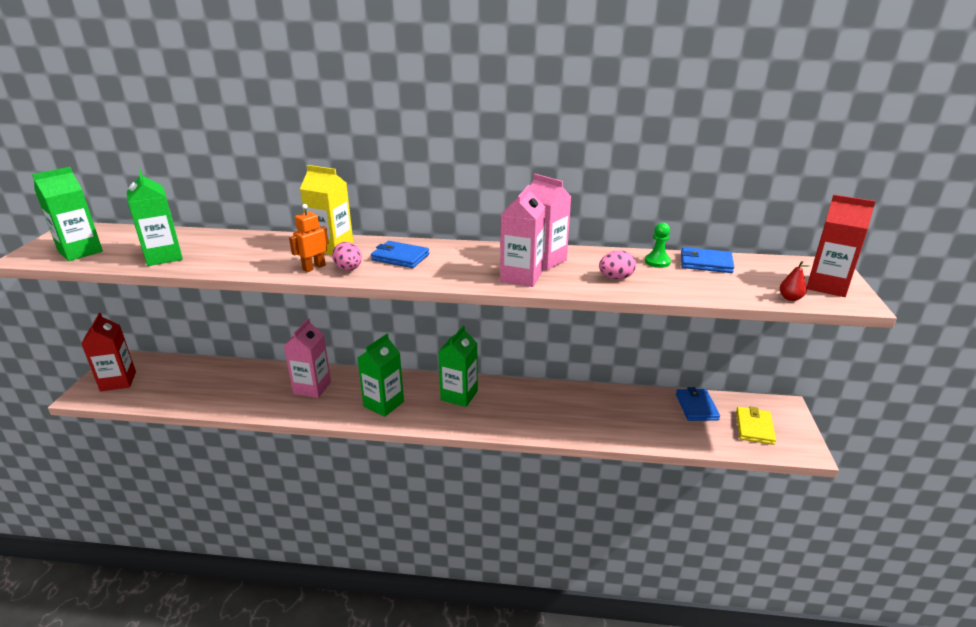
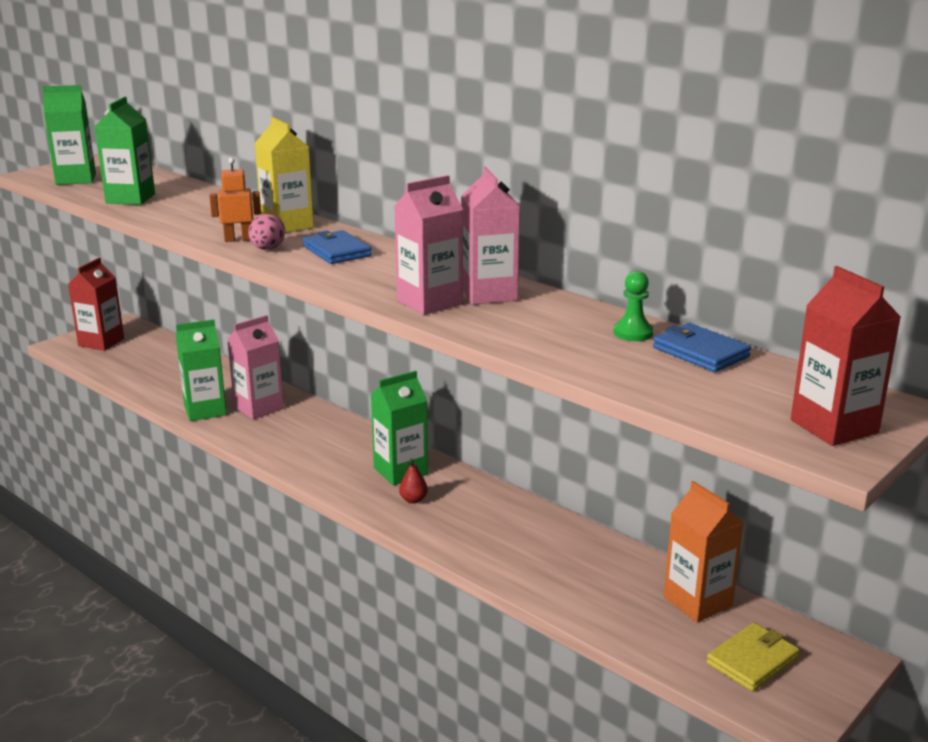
camera: 35 degrees right, 5 degrees down
green carton [357,334,404,417] -> green carton moved to [176,319,227,421]
pink egg [599,250,636,279] -> none
blue wallet [676,387,720,421] -> orange carton [664,481,744,623]
red pear [780,261,810,301] -> red pear moved to [399,458,428,504]

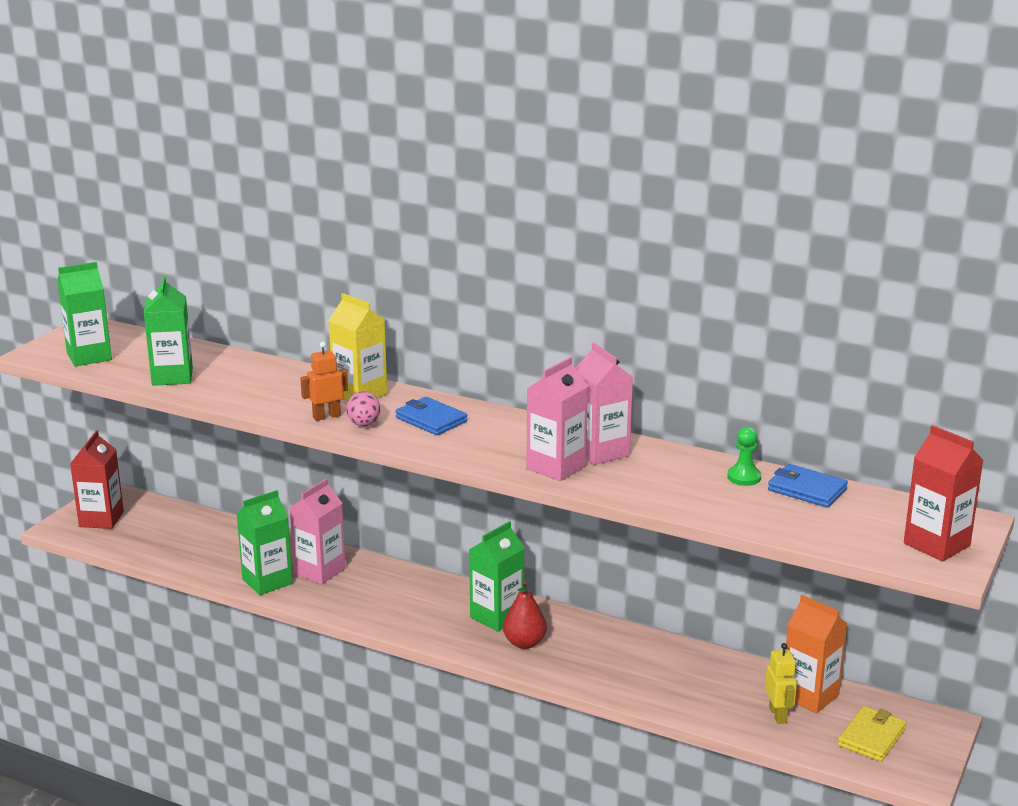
camera: 15 degrees left, 0 degrees up
red pear [399,458,428,504] -> red pear [503,580,547,649], size x1.63
none -> yellow robot [765,643,797,724]

